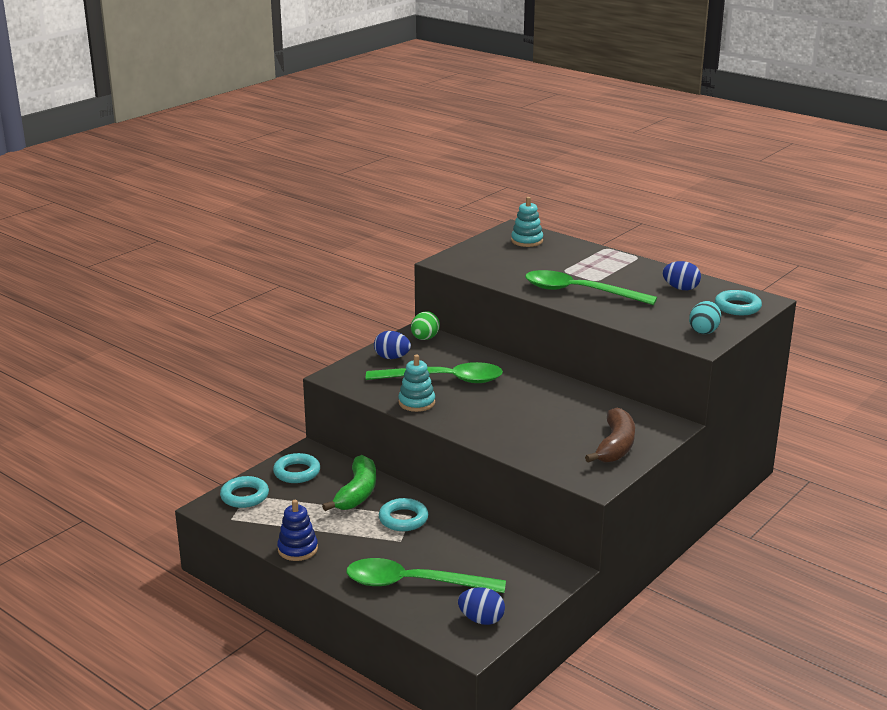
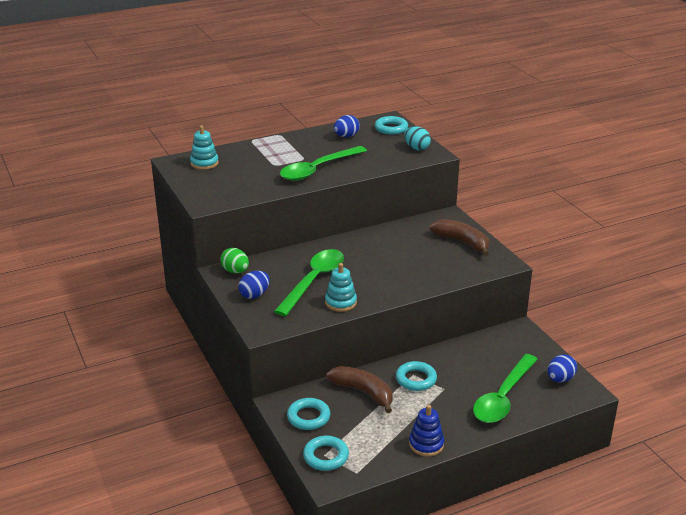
camera: 65 degrees left, 5 degrees up
green banana [322,455,376,511] -> brown banana [326,366,393,413]

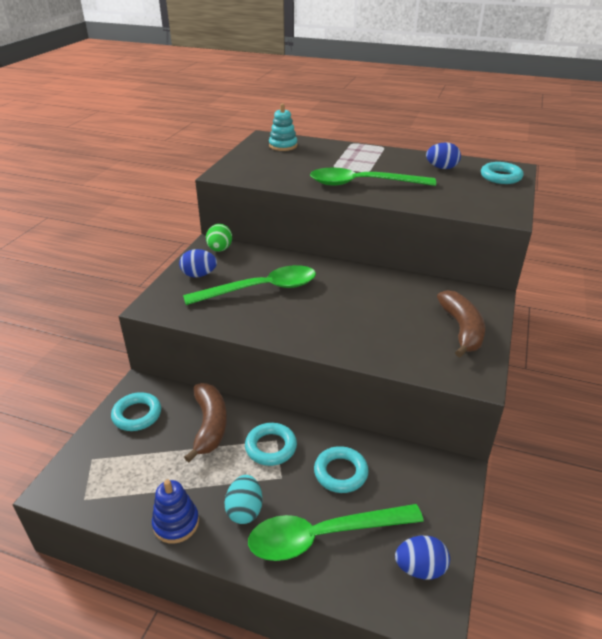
camera: 45 degrees right, 5 degrees up
turquoise ring [303,436,349,471] -> turquoise ring moved to [314,446,369,493]
turquoise stacking toy [325,263,357,312] -> none
turquoise egg [404,126,431,150] -> turquoise egg moved to [225,475,263,524]

